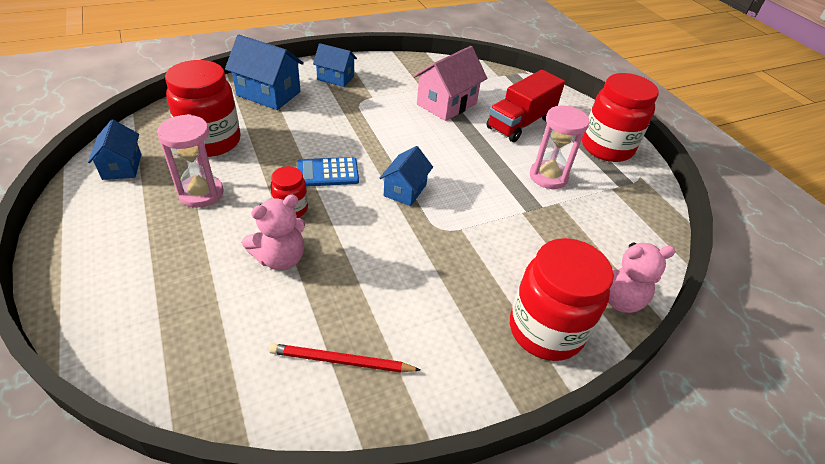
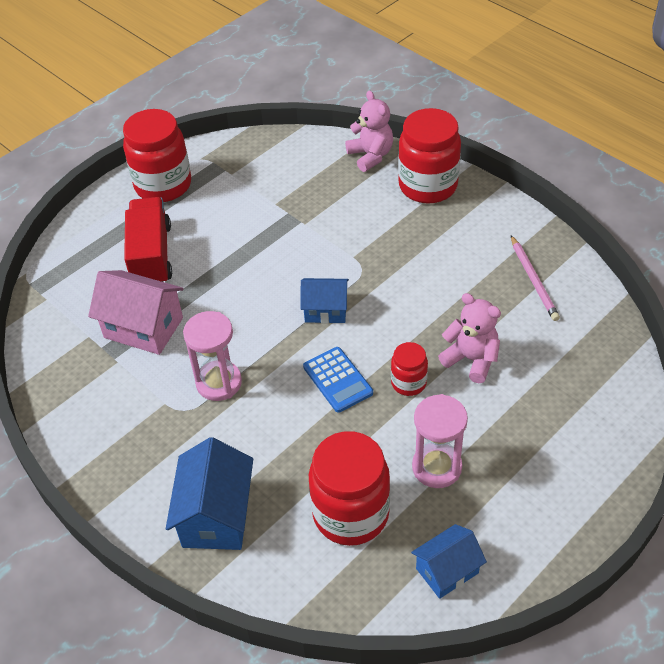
camera: 105 degrees left, 5 degrees up
red pencil [269,343,421,373] -> pink pencil [511,235,560,321]
blue house [313,43,357,87] -> none
red truck [486,70,565,142] -> red truck turned 120 degrees counterclockwise [124,197,172,282]
pink hourglass [530,106,590,189] -> pink hourglass moved to [183,311,242,401]

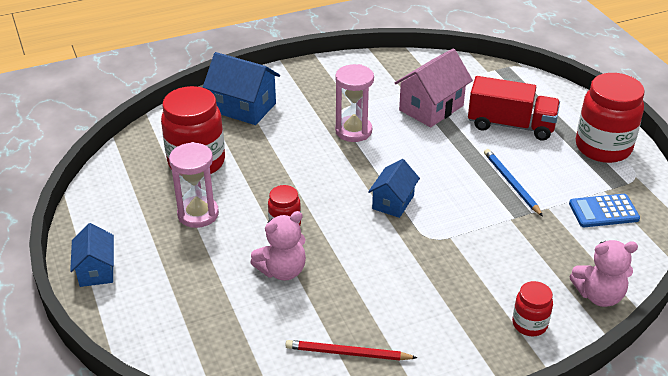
camera: 110 degrees right, 10 degrees down
blue calculator [303,347,373,413] -> blue calculator moved to [569,194,640,227]
red jar [398,108,461,203] -> red jar [512,281,553,336], size x0.51
blue house [411,524,487,599] -> blue house moved to [70,223,114,287]
pink pencil [511,235,560,321] -> red pencil [285,340,417,361]
none -> blue pencil [484,149,543,216]

